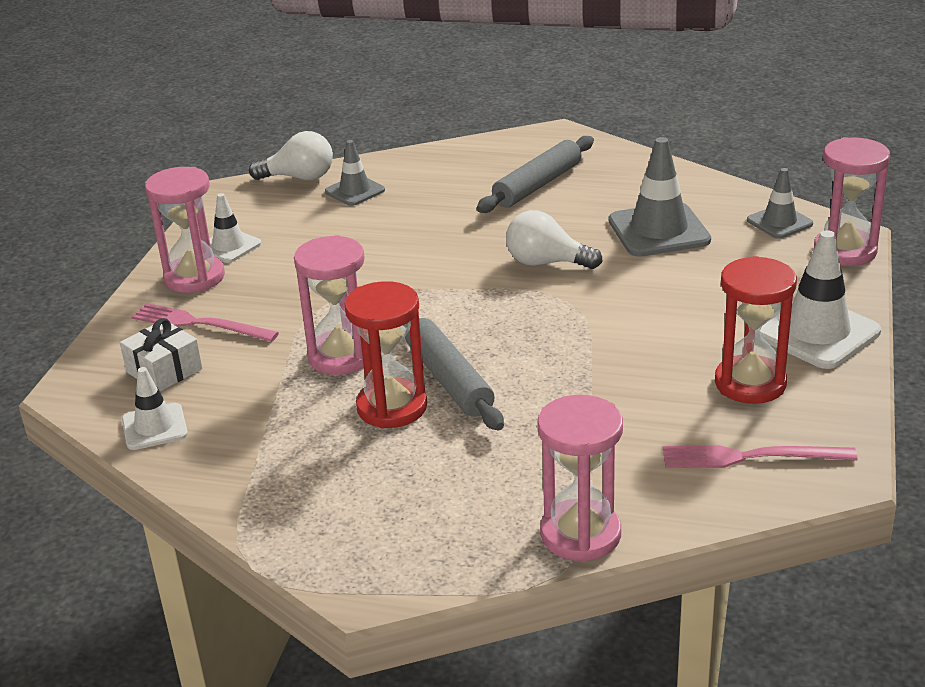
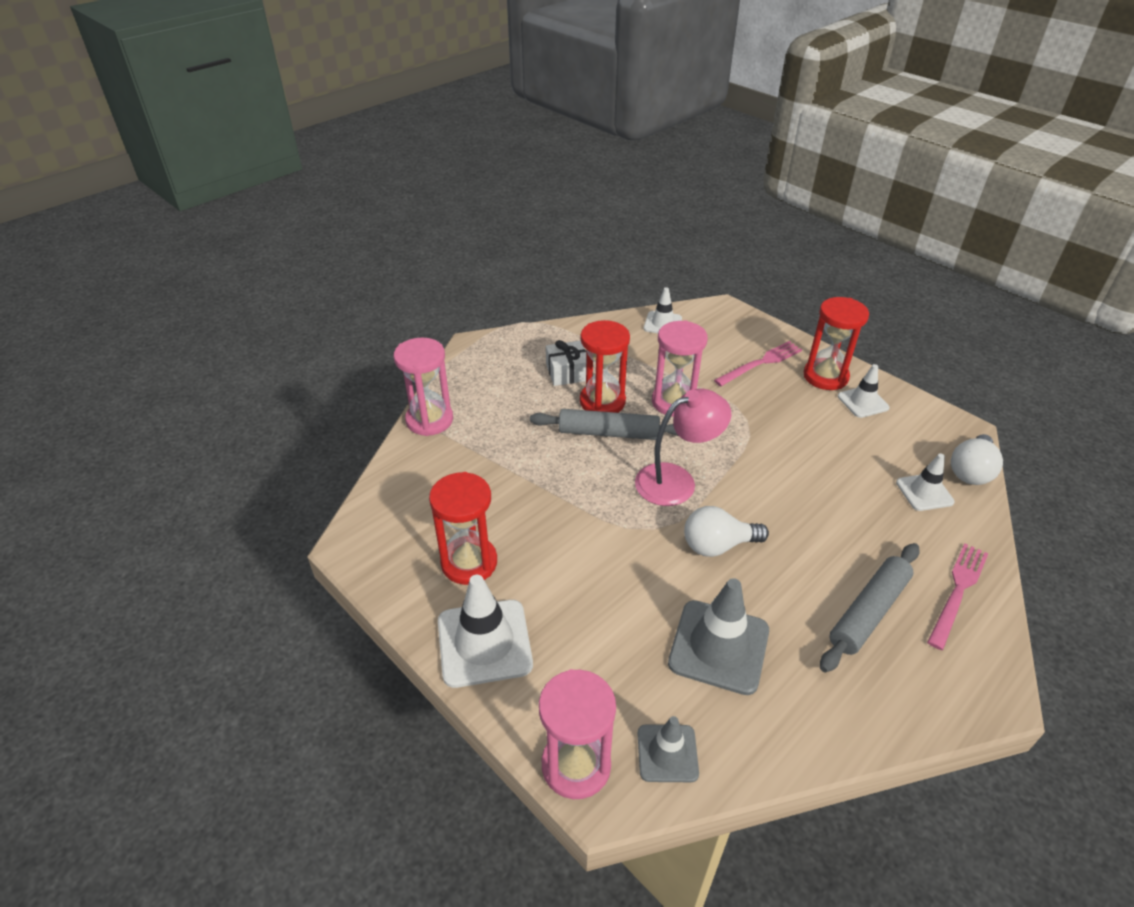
camera: 120 degrees right, 10 degrees up
white gift [120,318,202,392] -> white gift moved to [546,340,587,386]
pink hourglass [145,167,225,293] -> red hourglass [803,297,869,390]
grey traffic cone [325,140,385,206] -> white traffic cone [896,453,955,511]
grey rolling pin [477,136,594,213] -> grey rolling pin turned 60 degrees clockwise [820,543,920,672]
white light bulb [506,210,602,269] -> white light bulb turned 150 degrees counterclockwise [684,506,769,557]
pink fork [663,445,858,468] -> pink fork moved to [927,543,989,650]
none -> pink lamp [635,389,731,506]

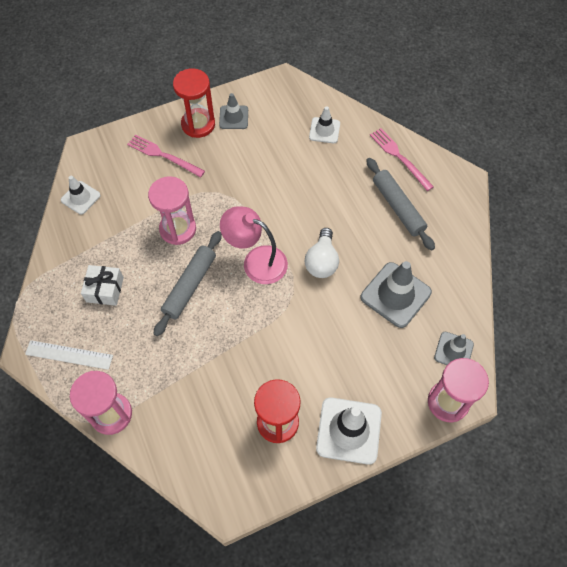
camera: 70 degrees left, 20 degrees up
red hourglass [580,320,630,413] -> none
pink lamp [635,389,731,506] -> pink lamp turned 60 degrees counterclockwise [220,206,288,284]
pink fork [714,341,802,386] -> pink fork turned 45 degrees counterclockwise [127,134,205,178]
white traffic cone [838,364,890,418] -> grey traffic cone [219,93,248,129]
white light bulb [951,434,1003,485] -> none
none -> white ruler [25,340,113,370]

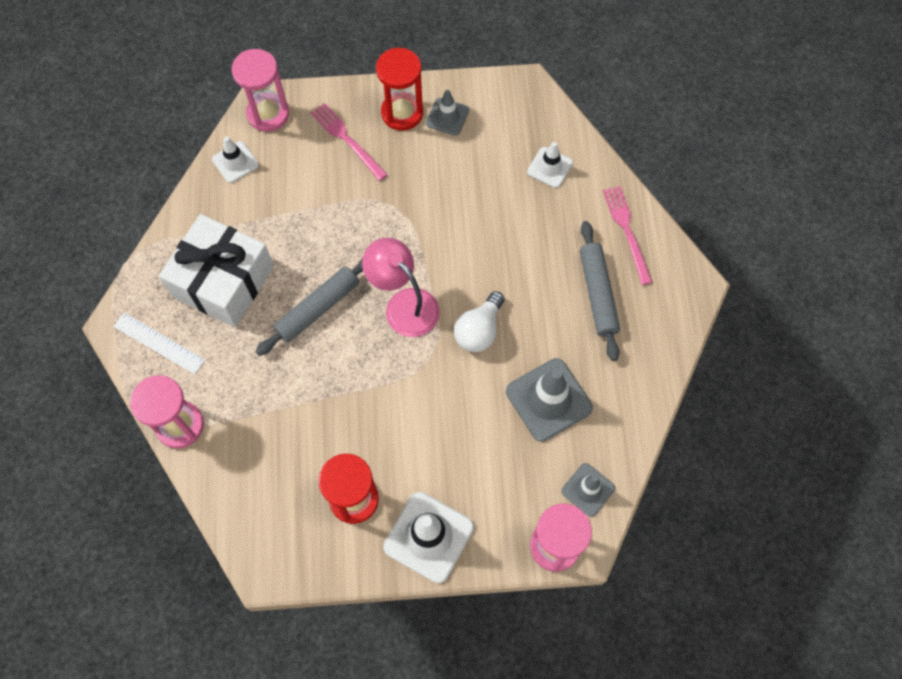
camera: 20 degrees right, 5 degrees up
white gift [81,265,124,306] -> white gift [159,214,274,327], size x2.01
pink hourglass [148,176,196,245] -> pink hourglass moved to [231,49,289,131]

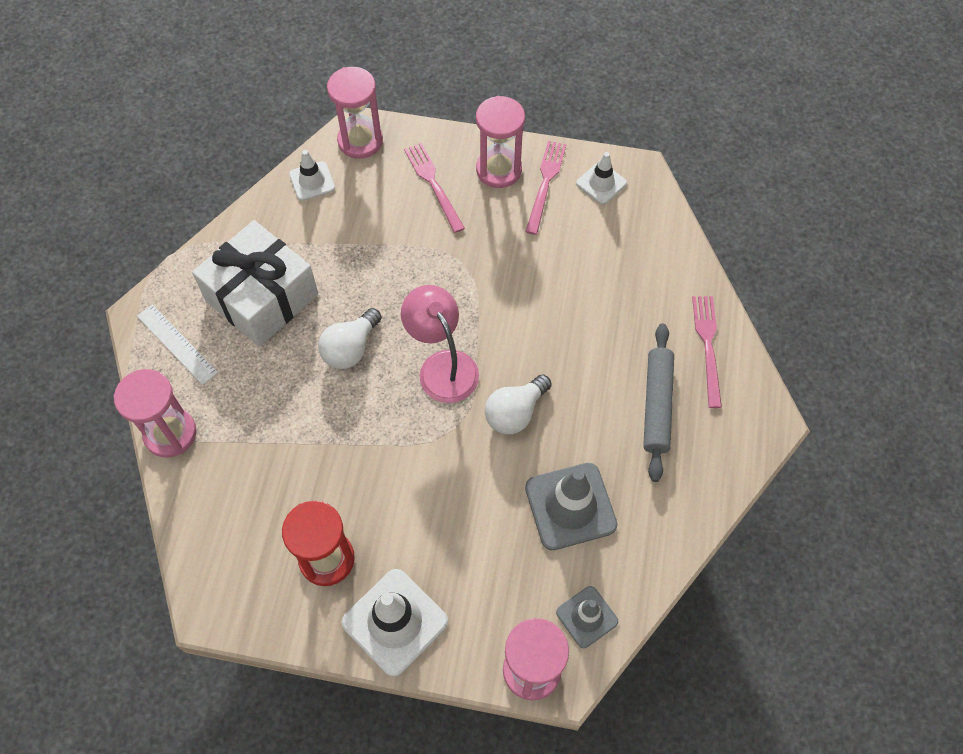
camera: 15 degrees right, 5 degrees down
grey rolling pin [255,259,363,356] -> white light bulb [318,308,382,369]
red hourglass [376,48,423,130] -> pink hourglass [476,96,525,188]
grey traffic cone [426,90,469,136] -> pink fork [525,141,567,235]
white traffic cone [527,142,573,188] -> white traffic cone moved to [576,152,627,204]

